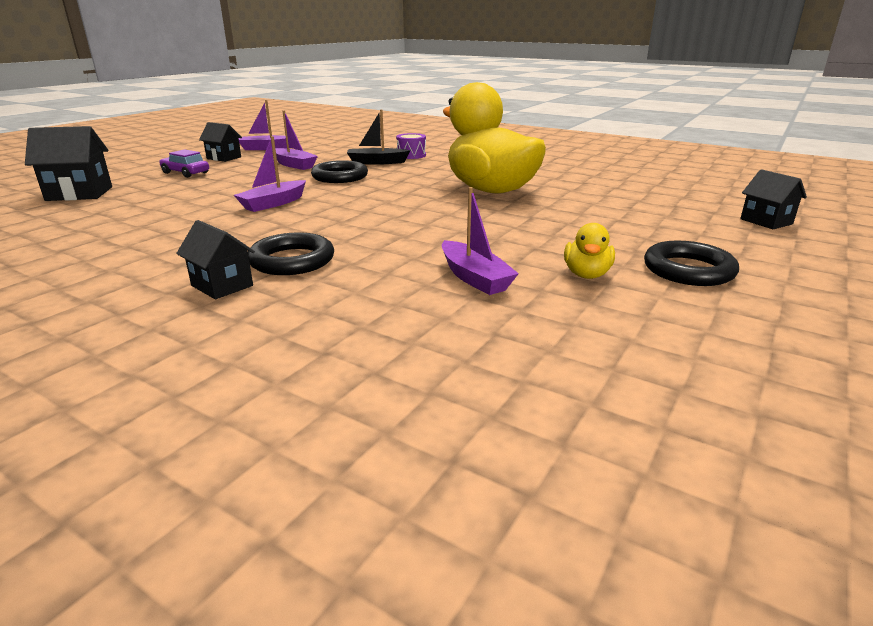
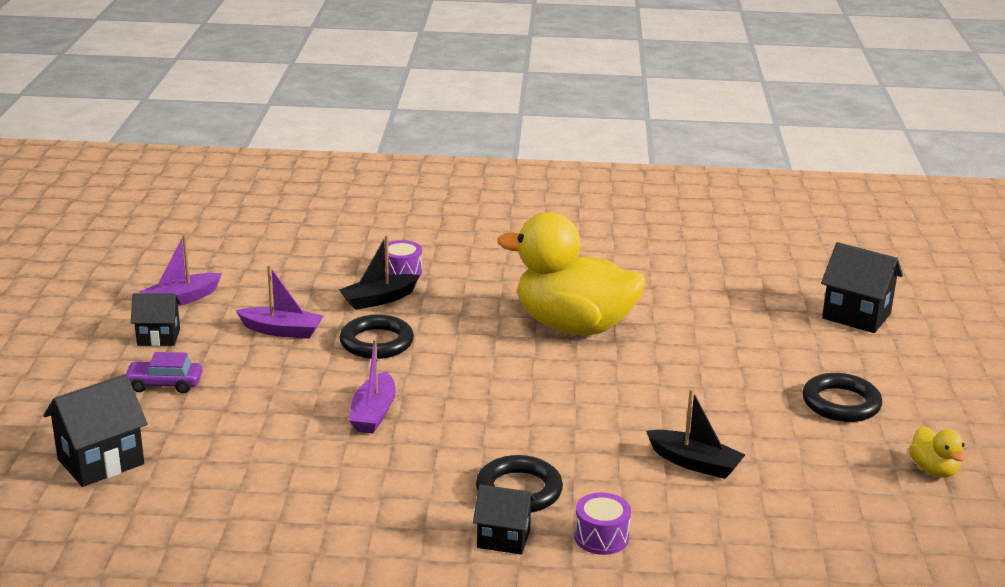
camera: 30 degrees left, 0 degrees up
purple boat [442,187,519,295] -> black boat [646,389,745,479]
yellow duck [564,223,615,279] -> yellow duck moved to [909,426,965,478]
black house [740,169,807,229] -> black house [821,242,903,333], size x1.55
none -> purple drum [574,493,631,555]

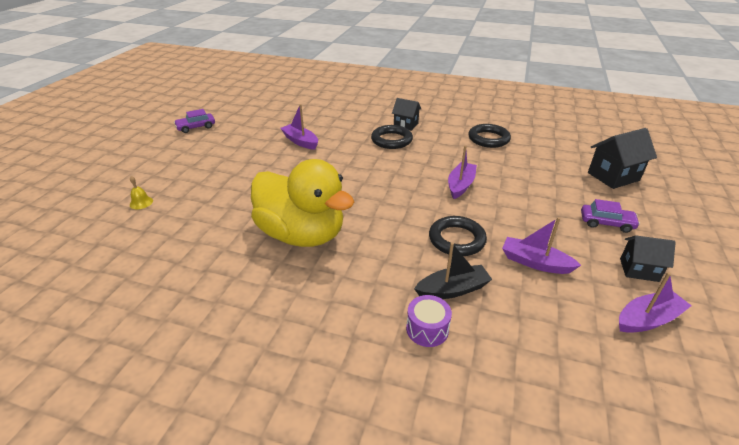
camera: 165 degrees left, 10 degrees up
purple drum [574,493,631,555] -> none
black boat [646,389,745,479] -> purple boat [280,104,318,150]
black ring [802,373,882,422] -> black ring moved to [468,124,511,148]
black house [821,242,903,333] -> none
yellow duck [909,426,965,478] -> purple car [174,109,215,133]
none -> yellow bell [130,176,153,209]

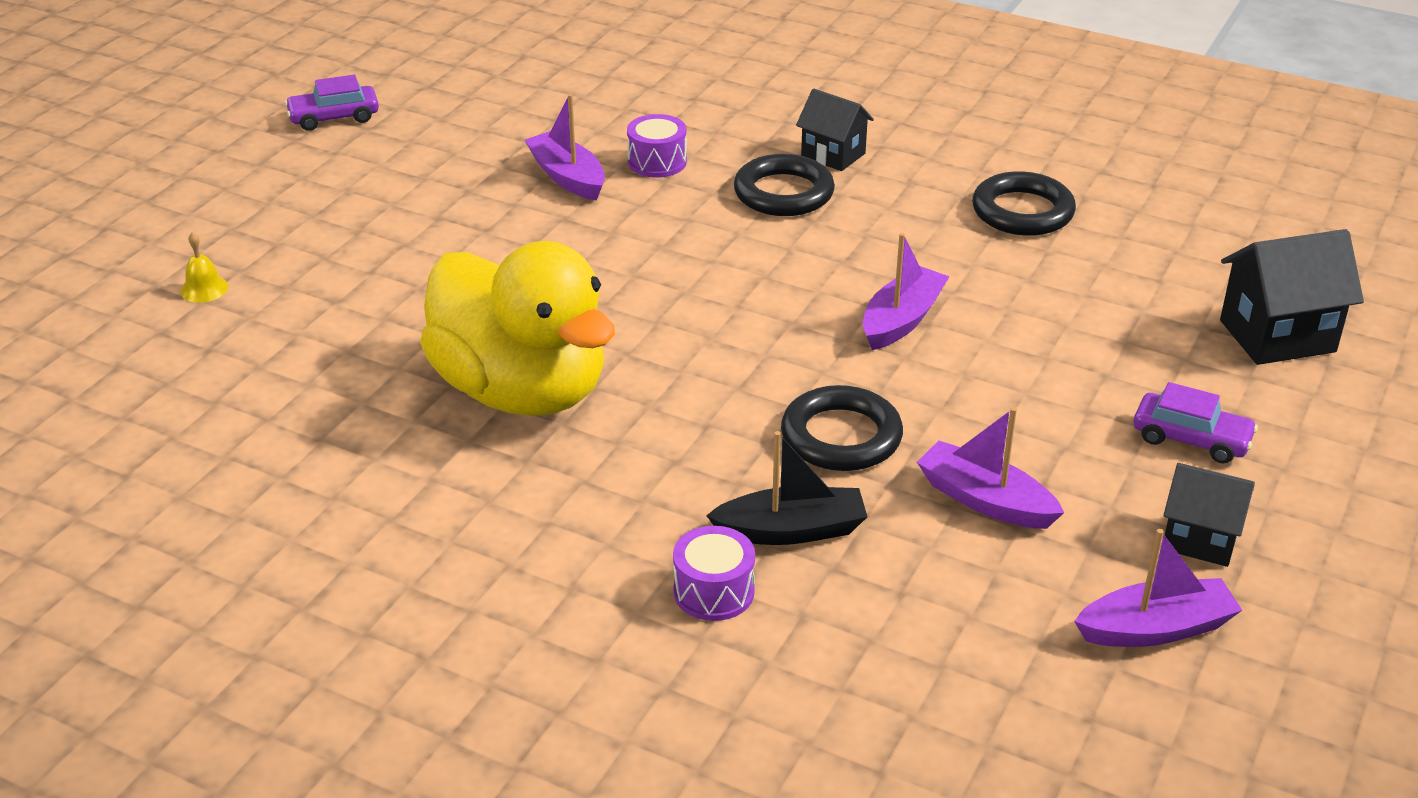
camera: 10 degrees right, 0 degrees up
none -> purple drum [627,114,687,177]

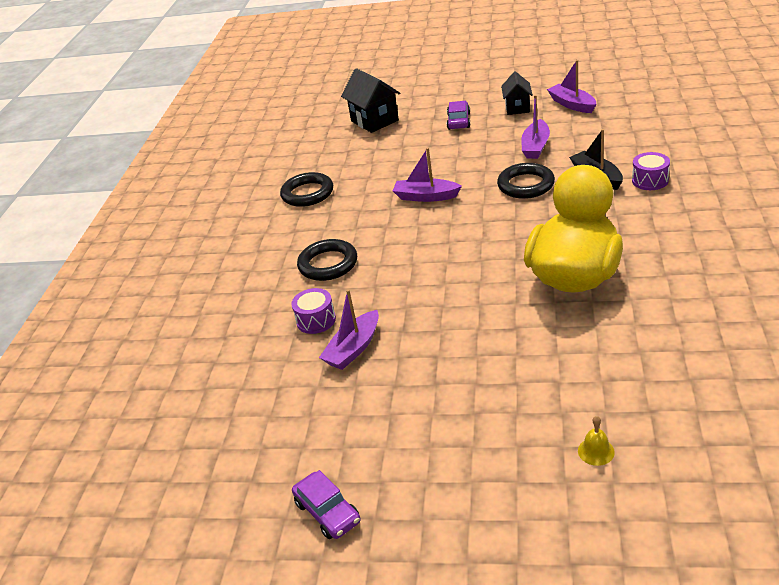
camera: 105 degrees left, 0 degrees up
black house [796,88,874,171] -> none

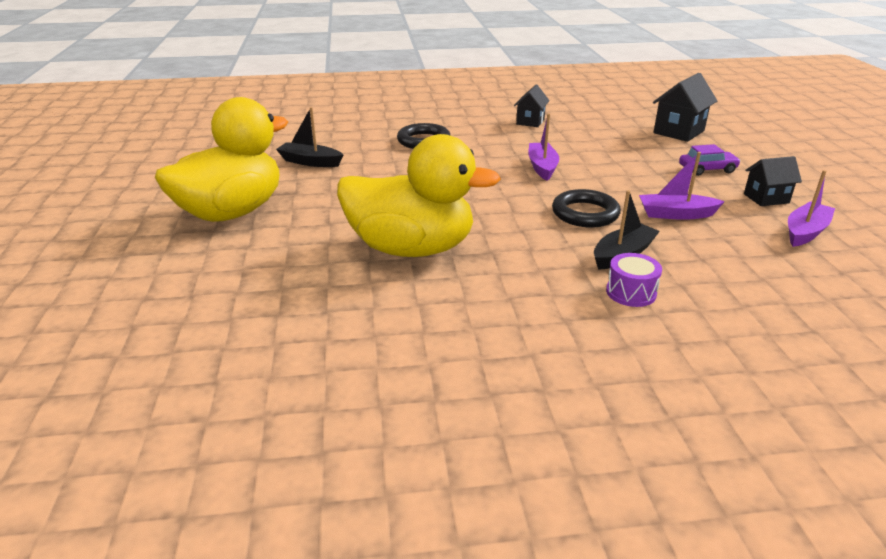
camera: 70 degrees right, 5 degrees down
black ring [280,172,333,207] -> black house [514,85,550,127]
purple drum [291,288,336,334] -> none
purple car [292,470,360,539] -> none
purple boat [319,289,379,370] -> black boat [276,107,343,167]
yellow bell [578,416,615,466] -> none
none -> yellow duck [155,97,288,222]

